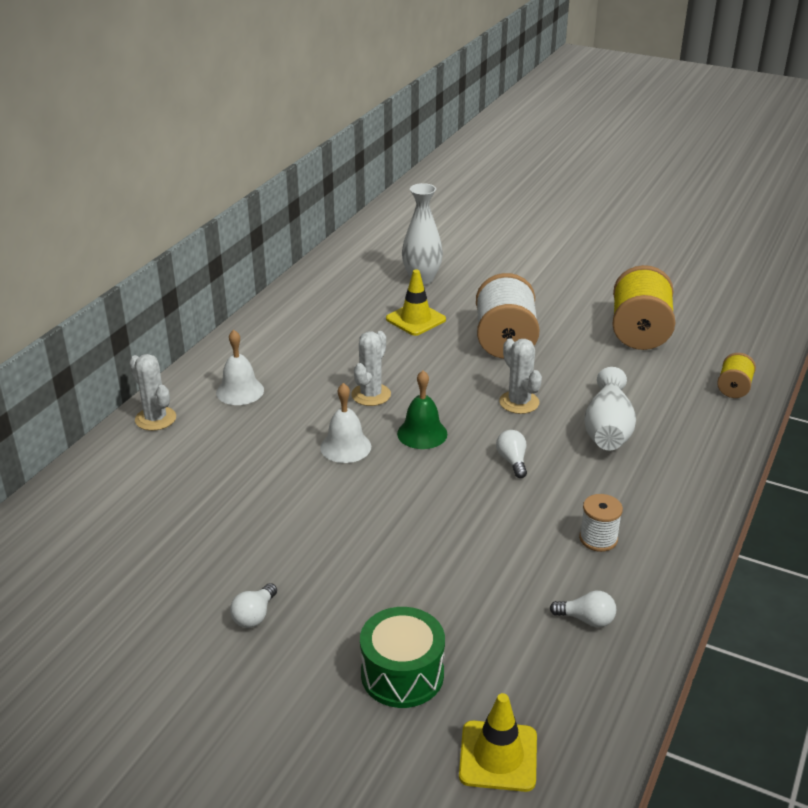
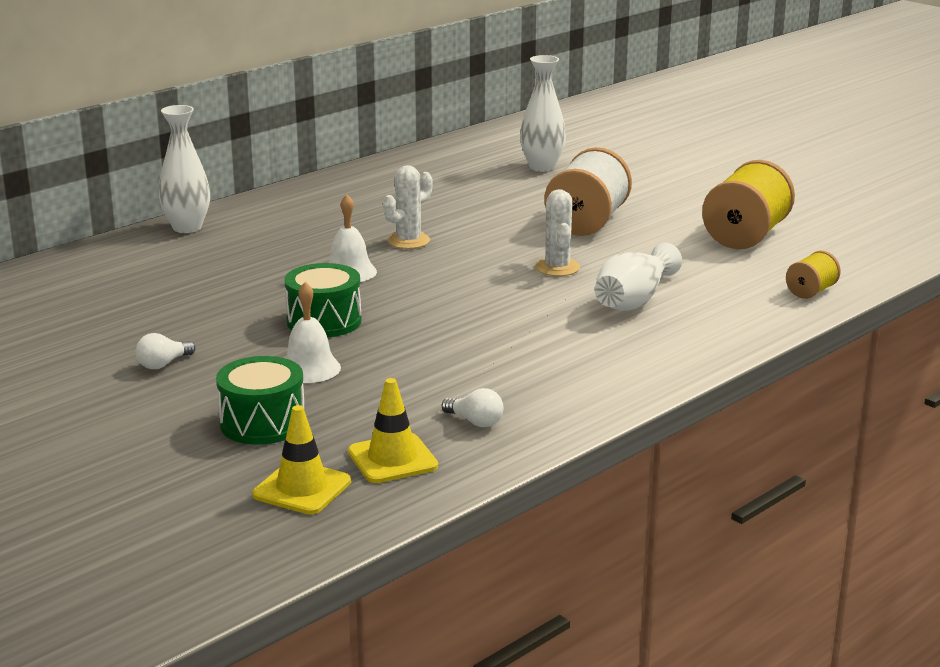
camera: 20 degrees right, 10 degrees down
white cactus [129,354,176,431] -> white vase [158,105,210,233]
white bell [216,330,264,405] -> white bell moved to [285,282,341,383]
yellow traffic cone [386,270,446,336] -> yellow traffic cone moved to [348,378,438,483]
green bell [397,370,447,449] -> none
white light bulb [496,430,527,478] -> none
white spool [579,494,623,552] -> none
none -> green drum [285,263,362,337]

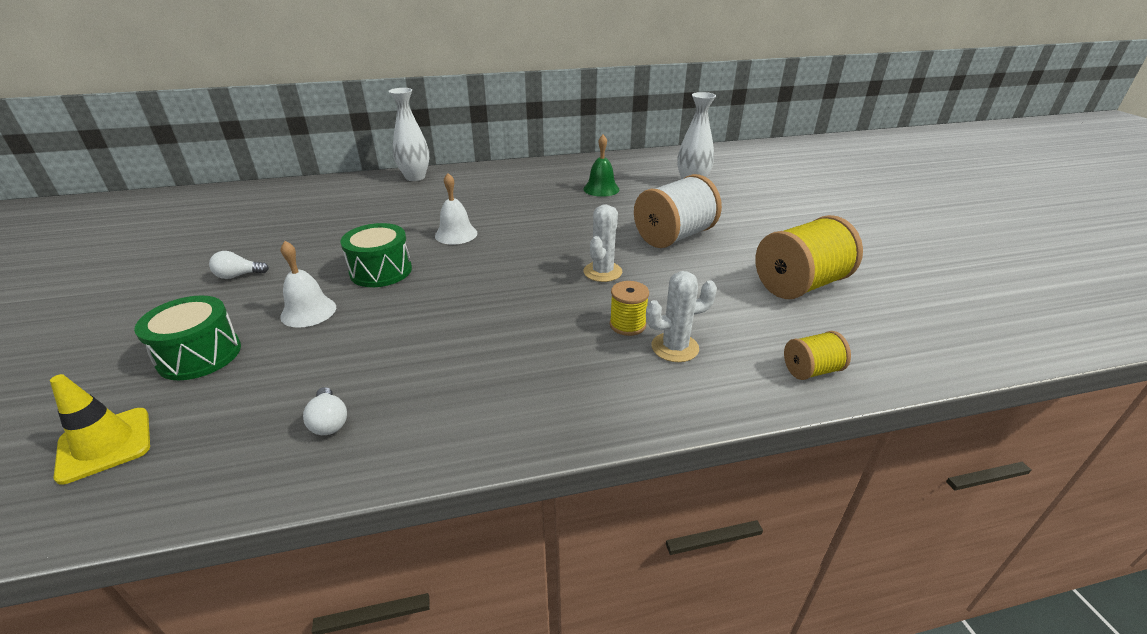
camera: 30 degrees right, 10 degrees up
yellow traffic cone [348,378,438,483] -> none
white cactus [383,165,432,249] -> white cactus moved to [646,271,717,362]
white vase [595,243,682,311] -> yellow spool [610,281,649,336]
none -> green bell [583,135,619,197]

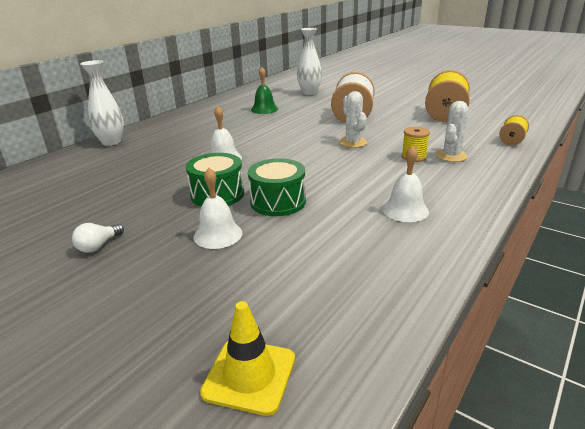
camera: 40 degrees left, 5 degrees down
green drum [134,296,241,380] -> green drum moved to [248,158,306,216]
white light bulb [303,387,347,435] -> none
none -> white bell [382,145,429,222]

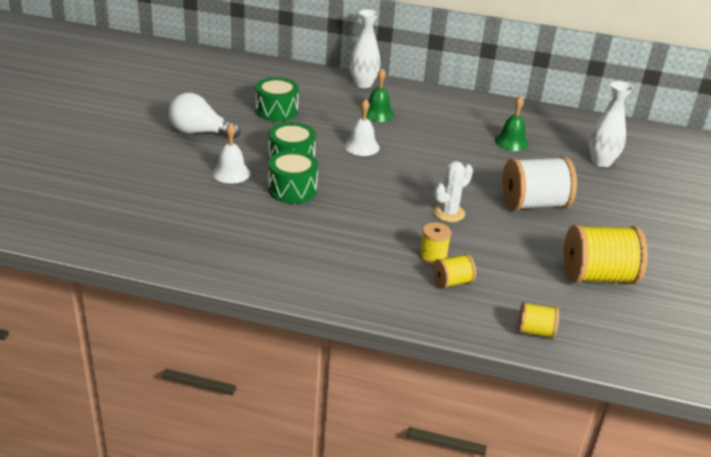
camera: 65 degrees right, 5 degrees up
white light bulb [72,223,124,253] -> white light bulb [169,93,240,139], size x1.97
yellow traffic cone [200,301,295,416] -> none
white bell [382,145,429,222] -> none
white cactus [436,101,469,162] -> yellow spool [433,254,476,289]
none -> green drum [256,77,299,121]
none -> green bell [362,68,394,122]

